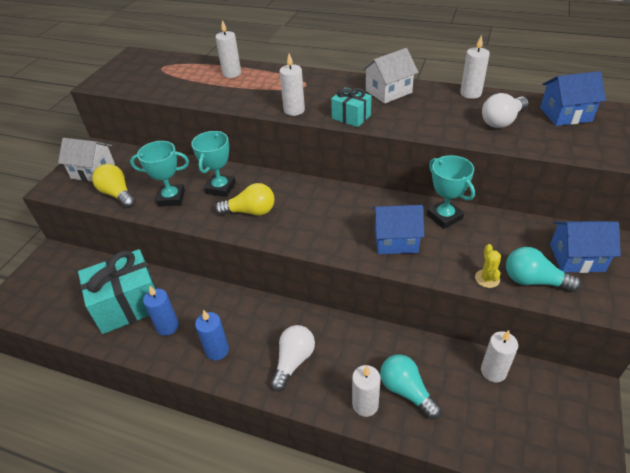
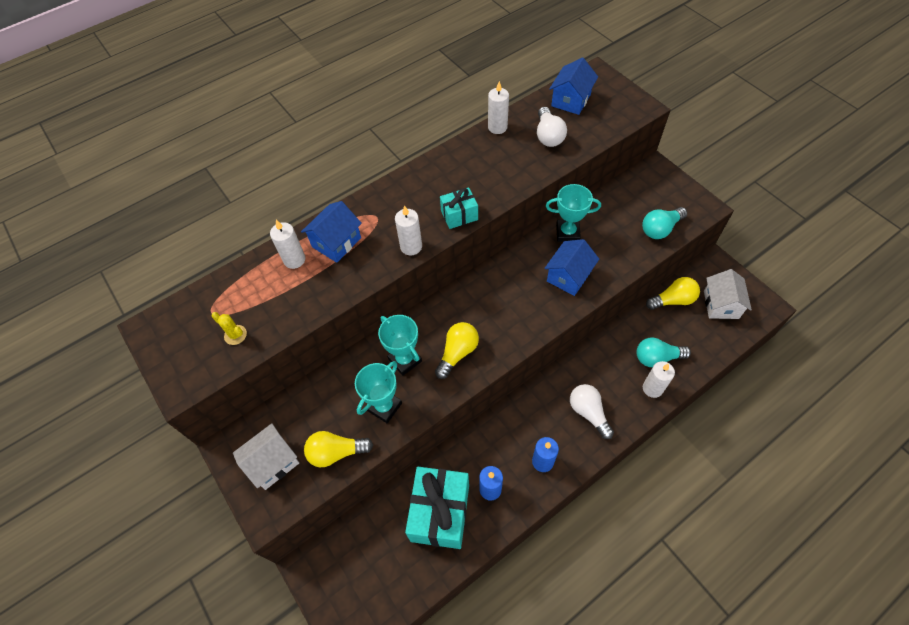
camera: 55 degrees left, 15 degrees up
white house [362,48,419,104] -> white house moved to [704,269,752,319]
yellow cactus [475,244,501,288] -> yellow cactus moved to [212,312,247,345]
white candle [481,330,518,382] -> yellow light bulb [646,277,700,310]
blue house [550,221,621,273] -> blue house moved to [301,201,362,263]

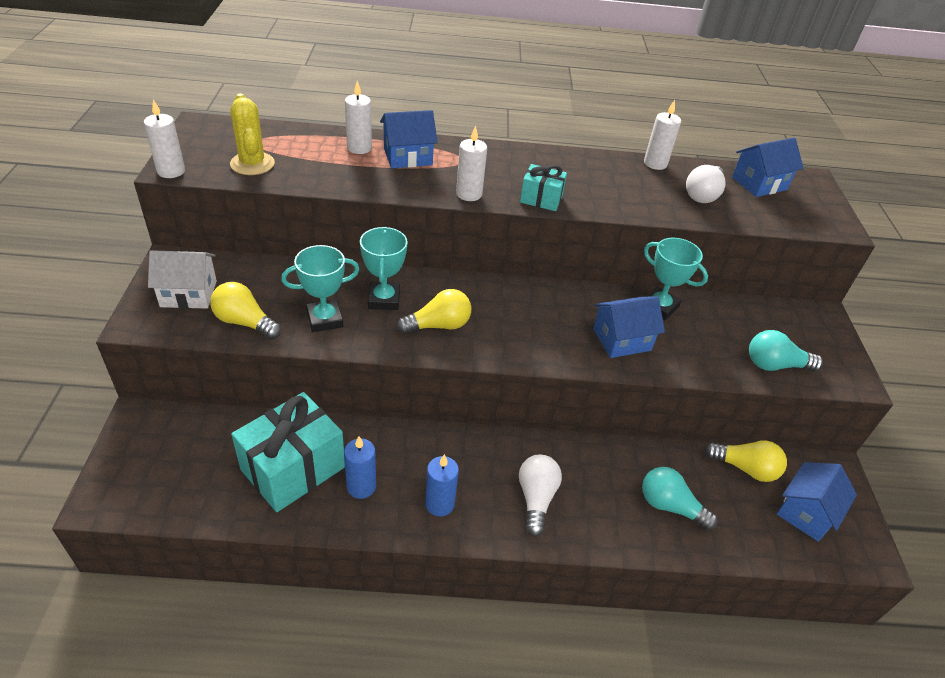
camera: 30 degrees right, 15 degrees down
yellow cactus [212,312,247,345] -> yellow cactus [230,93,275,175], size x1.75
white candle [643,361,675,398] -> white candle moved to [144,100,185,178]
white house [704,269,752,319] -> blue house [777,462,857,542]

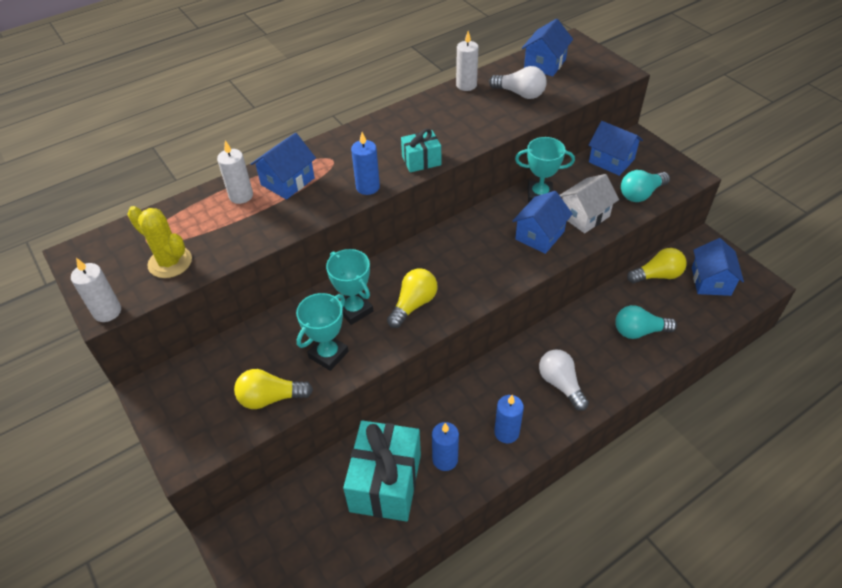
camera: 30 degrees left, 5 degrees up
white house [148,250,217,309] -> white house moved to [559,174,619,233]
white candle [456,125,487,201] -> blue candle [351,132,380,195]
white light bulb [686,165,726,203] -> white light bulb turned 60 degrees counterclockwise [489,66,547,99]
none -> blue house [588,121,643,176]

